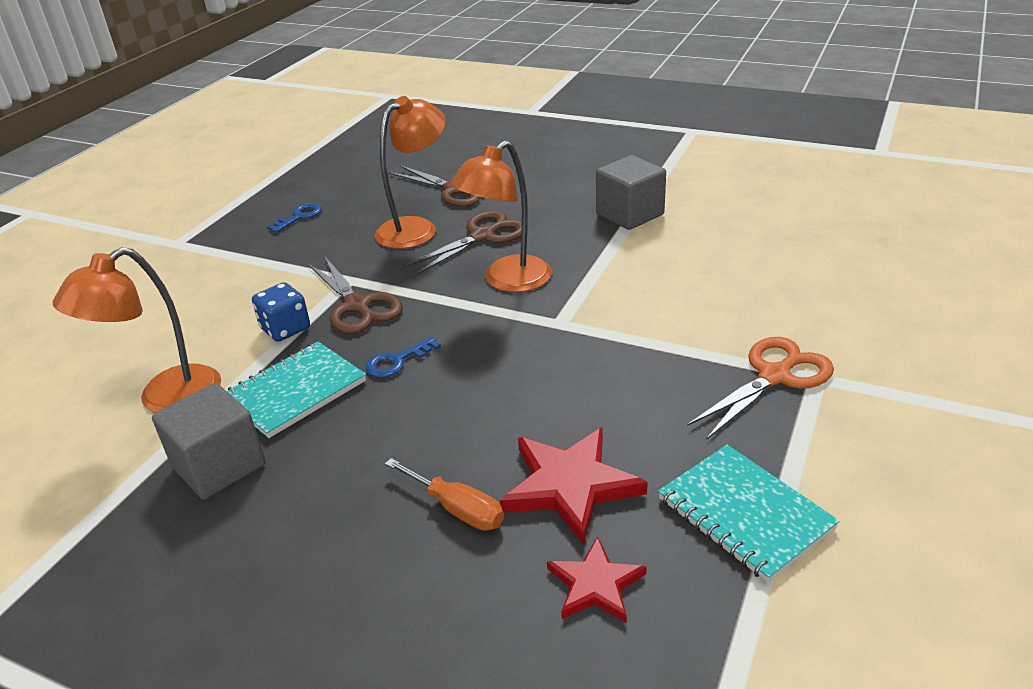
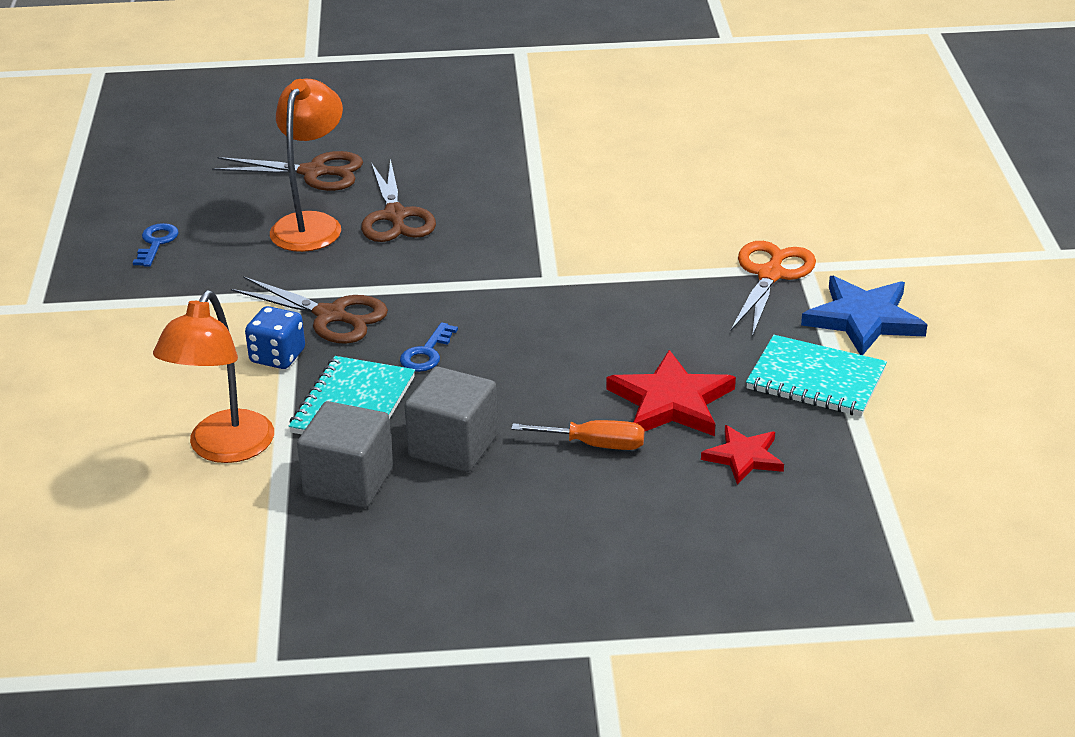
camera: 30 degrees left, 0 degrees up
brown scissors [402,210,522,276] -> brown scissors turned 150 degrees clockwise [361,158,436,242]
orange lamp [450,140,552,292] -> none
grey cube [596,155,666,230] -> grey cube moved to [404,366,498,472]
none -> blue star [801,276,927,355]

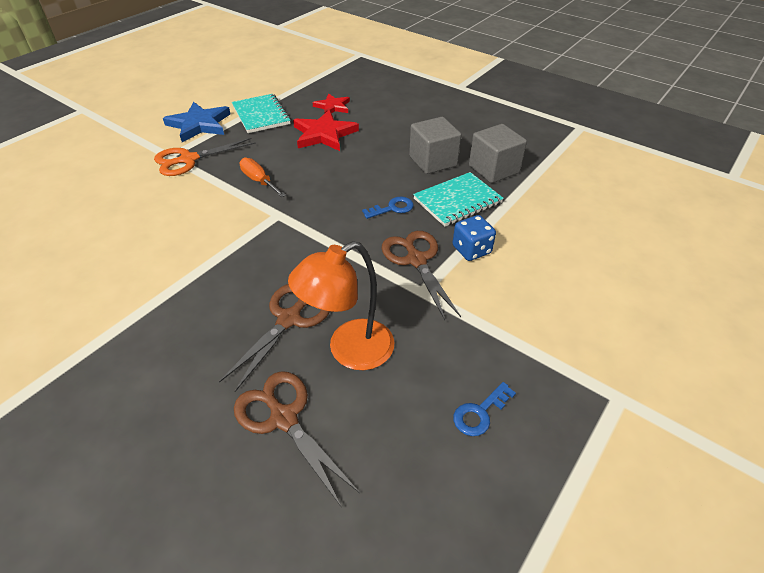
camera: 140 degrees left, 10 degrees up
orange lamp [153,290,274,463] -> none
orange screwdriver [511,420,644,450] -> orange screwdriver moved to [240,158,286,197]

